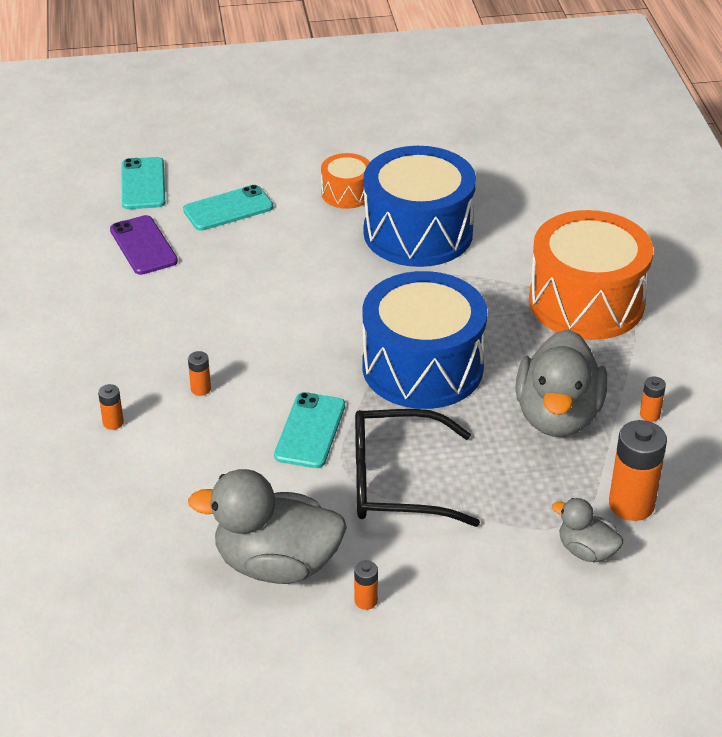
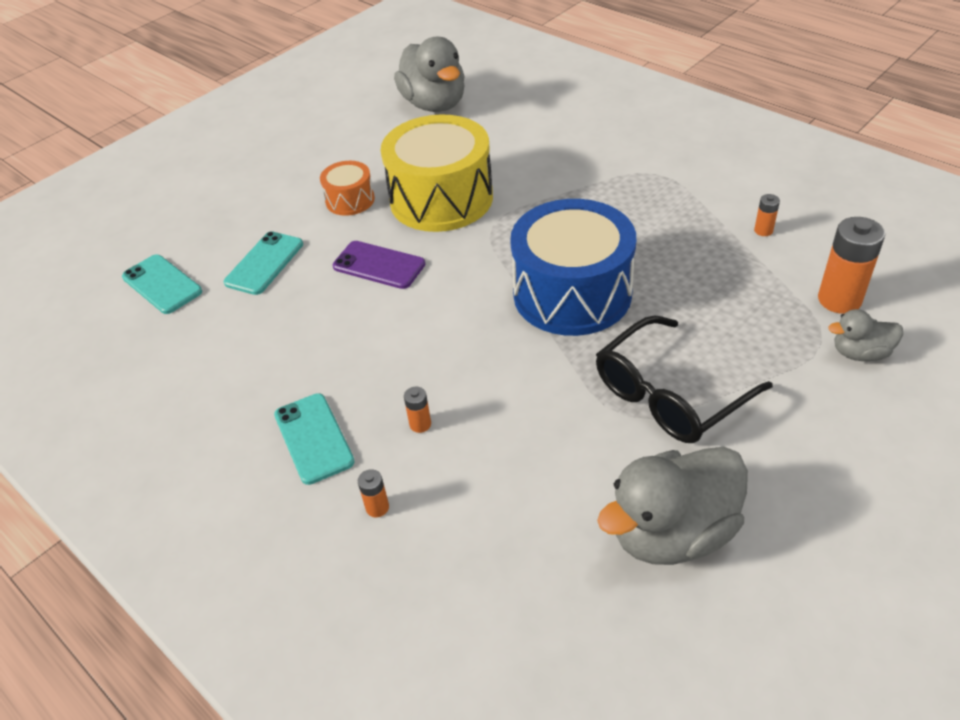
camera: 35 degrees left, 5 degrees up
purple phone [110,215,178,275] -> purple phone moved to [333,241,425,289]
turquoise phone [274,392,345,468] -> turquoise phone moved to [274,393,355,485]
orange battery [354,560,378,610] -> none
blue drum [363,146,476,267] -> yellow drum [381,114,493,232]
grey duck [516,329,607,437] -> grey duck moved to [394,37,465,112]
orange drum [529,210,653,340] -> none

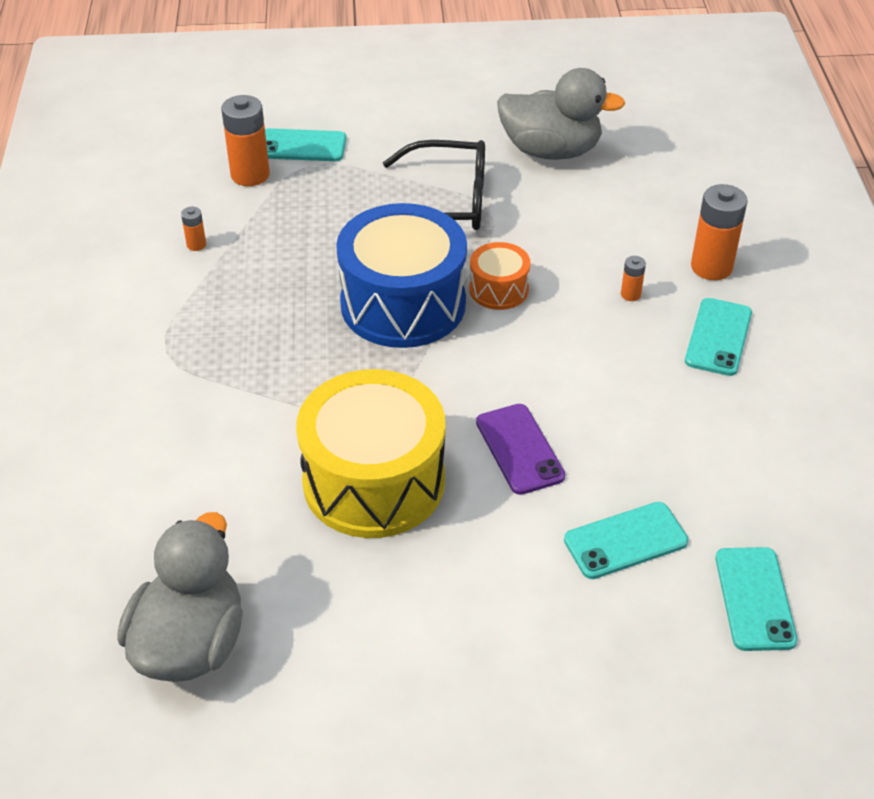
camera: 140 degrees left, 0 degrees up
orange drum [320,161,375,216] -> orange drum moved to [469,242,530,310]
orange battery [358,469,389,517] -> orange battery [691,184,748,280], size x2.10
grey duck [828,309,903,361] -> turquoise phone [265,128,346,161]

